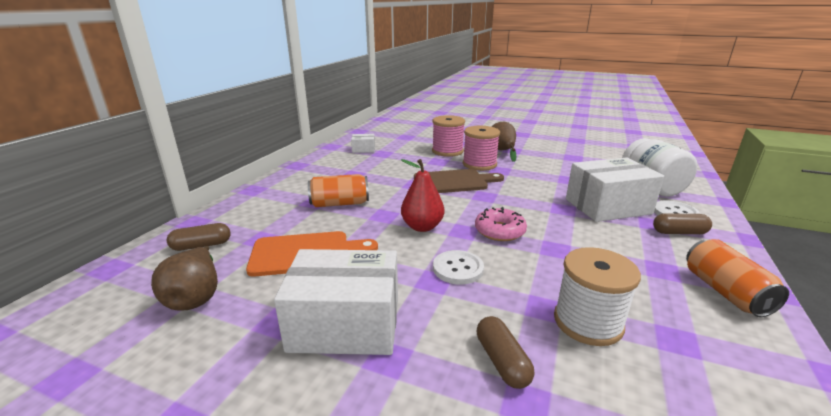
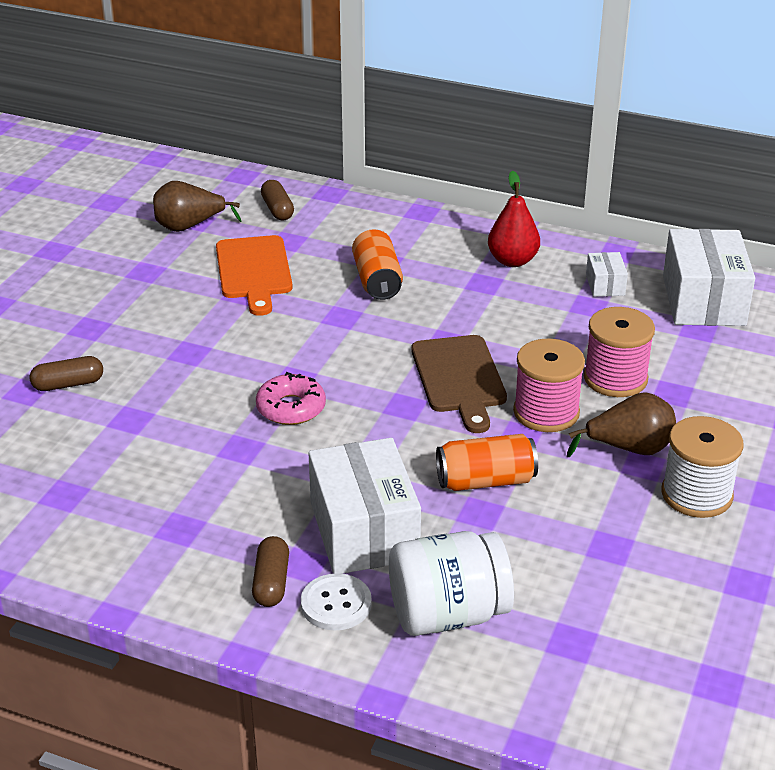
camera: 90 degrees right, 10 degrees up
white box [274,249,398,355] -> white box moved to [663,229,755,326]
red pear [401,159,444,232] -> red pear moved to [488,171,540,267]
white button [433,250,484,284] -> none
white spool [554,247,641,346] -> white spool moved to [661,416,744,518]
orange can [686,239,789,317] -> orange can moved to [436,434,538,491]

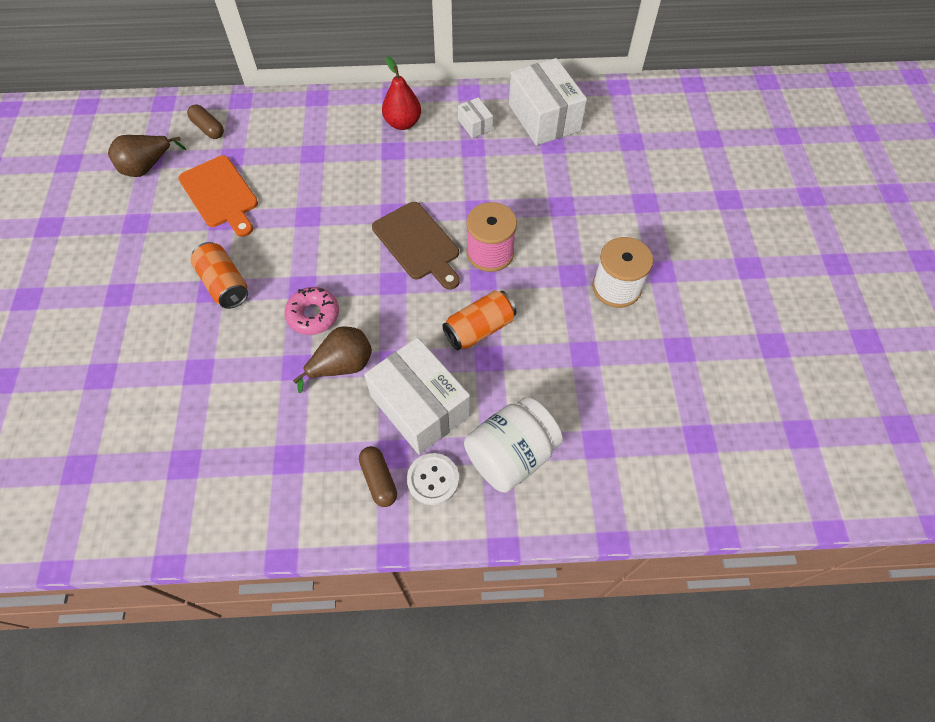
camera: 25 degrees left, 25 degrees up
brown capsule [30,356,103,391] -> none
orange can [352,229,403,300] -> orange can moved to [190,242,248,309]
brown pear [567,392,676,457] -> brown pear moved to [293,326,372,393]
pink spool [584,307,655,397] -> none

